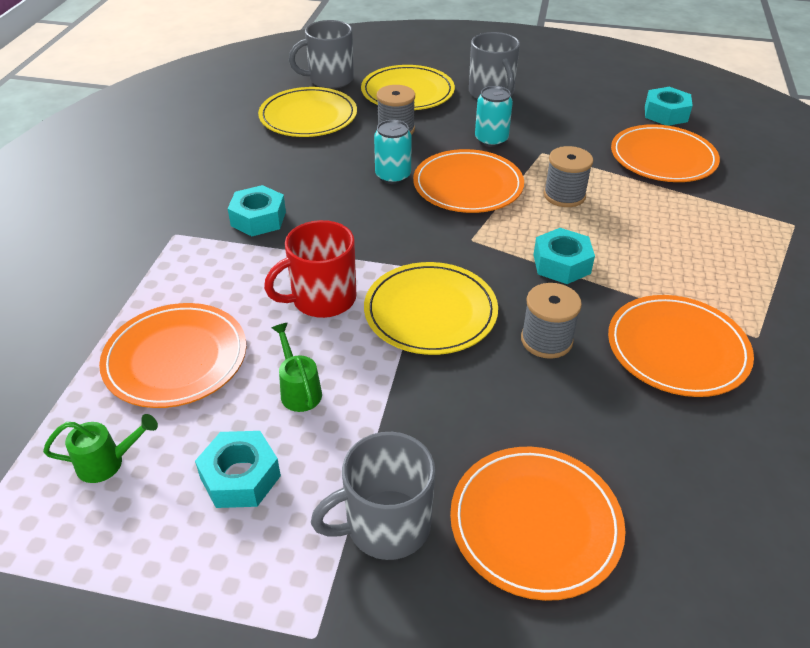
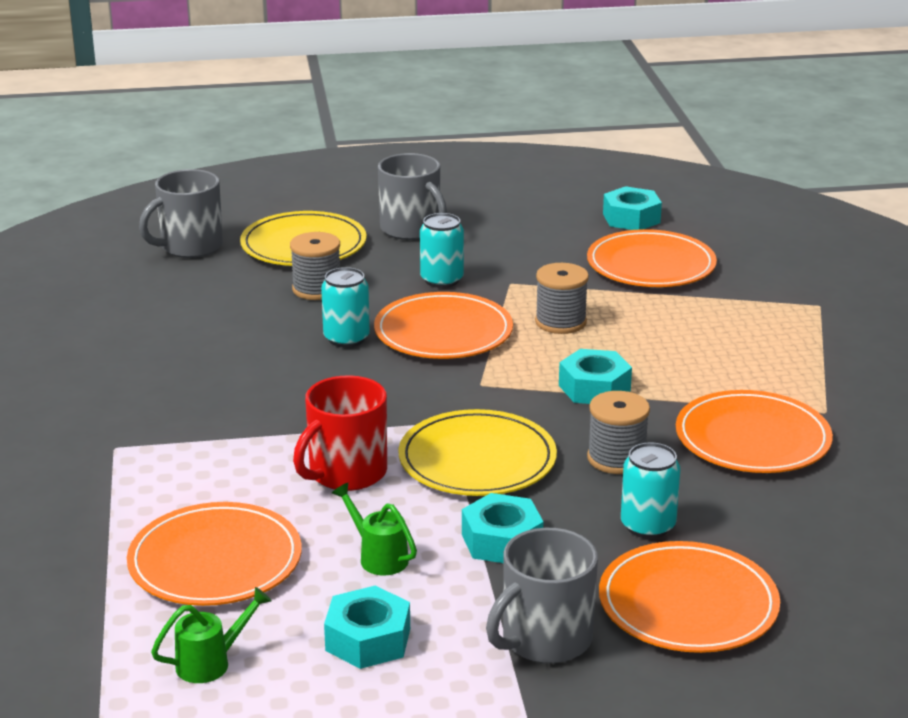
camera: 20 degrees left, 15 degrees down
turquoise nut [228,185,286,236] -> turquoise nut moved to [462,493,543,563]
yellow plate [258,87,357,137] -> none
none -> turquoise can [621,442,680,539]

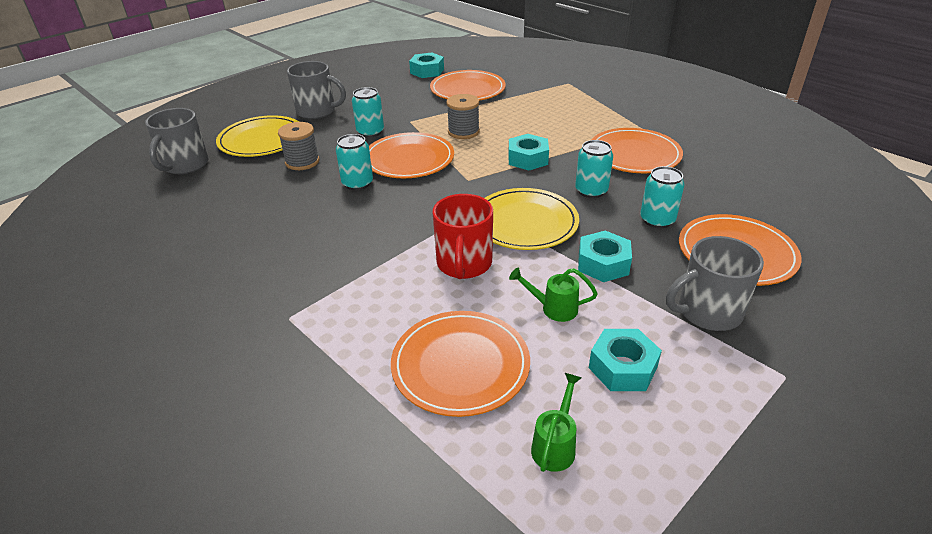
camera: 35 degrees left, 10 degrees up
grey mug [486,528,598,663] -> grey mug turned 60 degrees clockwise [666,236,764,331]
grey spool [587,391,650,474] -> turquoise can [575,140,613,198]

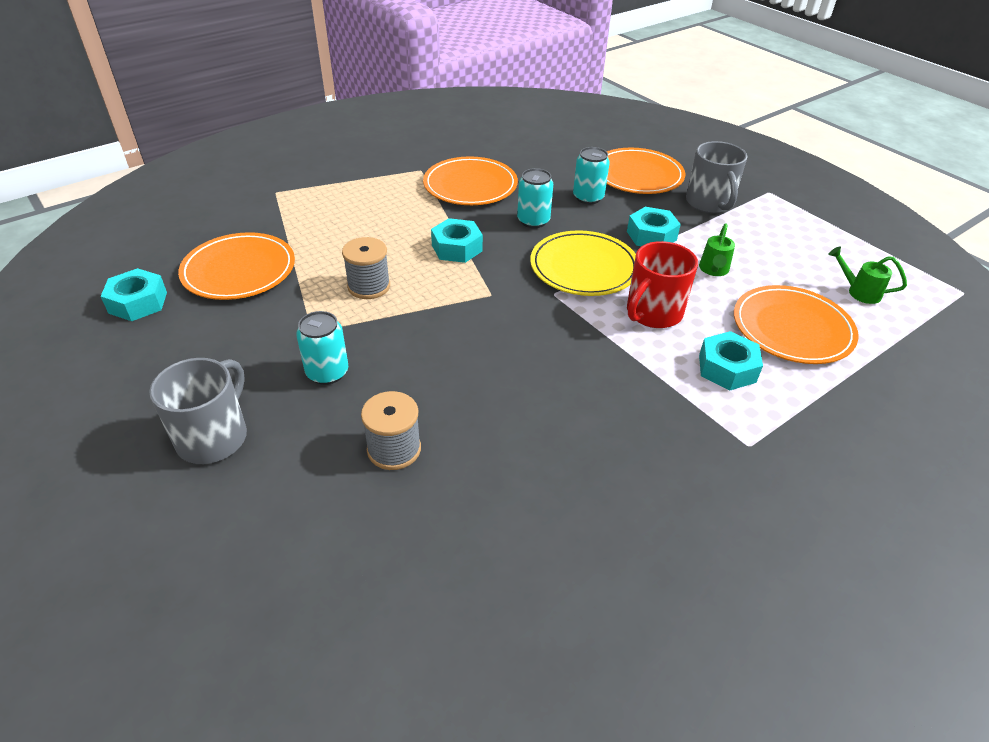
camera: 85 degrees left, 5 degrees up
grey mug [145,108,209,174] -> none
yellow plate [216,115,299,157] -> none
turquoise can [336,134,373,190] -> none
orange plate [369,132,454,178] -> none
red mug [433,194,493,279] -> red mug turned 120 degrees clockwise [627,241,698,328]
turquoise nut [589,329,662,391] -> turquoise nut moved to [699,331,763,390]

